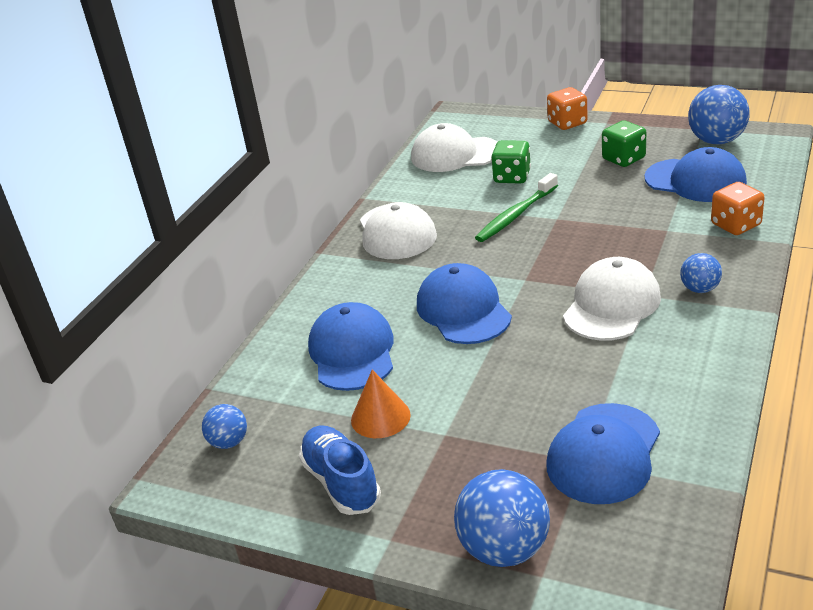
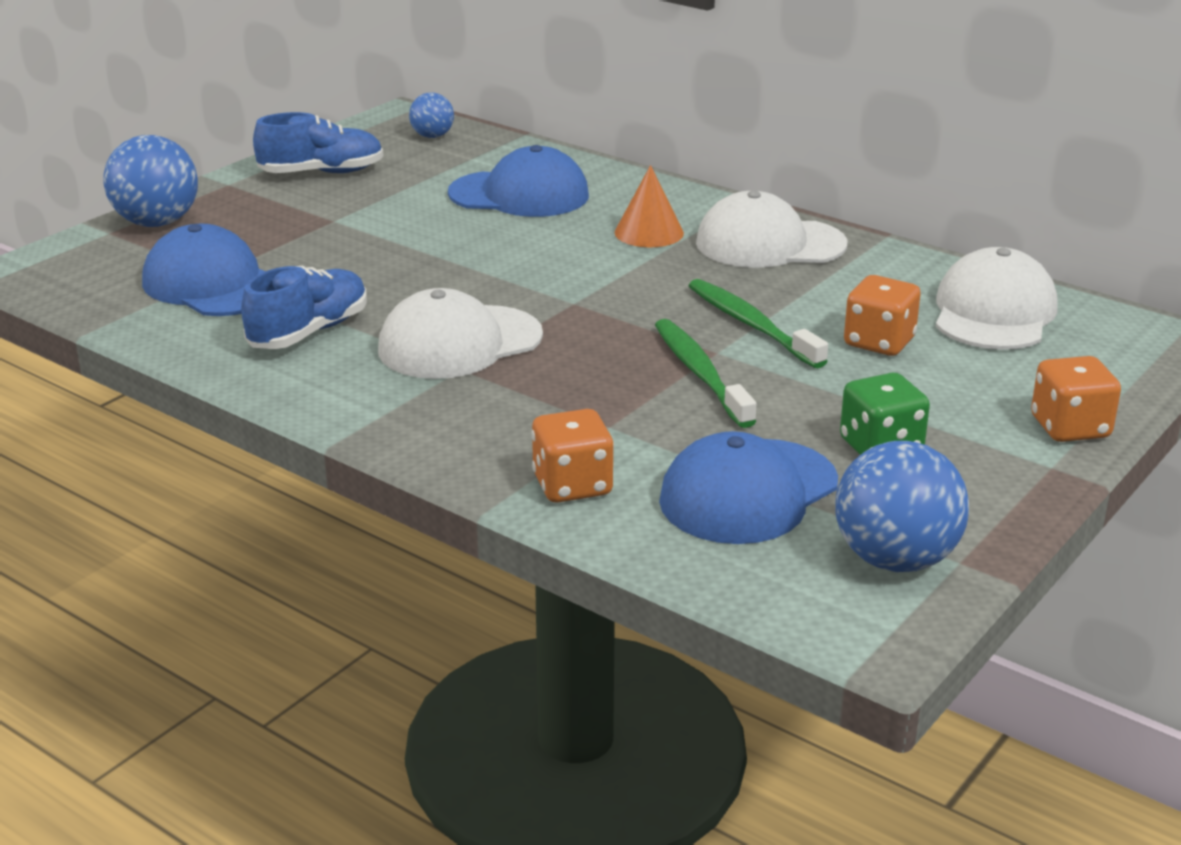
camera: 100 degrees right, 5 degrees down
orange cone [351,370,411,438] -> orange cone moved to [615,165,684,247]
blue cap [417,263,512,344] -> none
green dice [491,140,531,184] -> orange dice [844,275,921,356]
white cap [563,257,661,341] -> white cap turned 105 degrees clockwise [378,288,543,379]
blue ball [680,253,722,293] -> none
none -> blue shoe [241,266,367,349]
none -> green toothbrush [655,319,756,428]

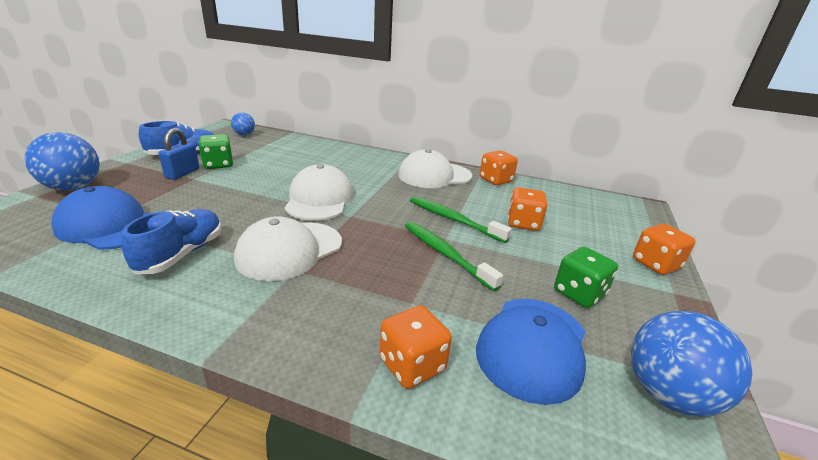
camera: 20 degrees left, 0 degrees up
blue cap [448,145,589,217] -> none
orange cone [615,165,684,247] -> none
white cap [936,247,1058,350] -> white cap moved to [284,164,353,221]
none -> blue padlock [158,128,199,180]
none -> green dice [199,134,233,169]
none -> orange dice [480,150,518,185]

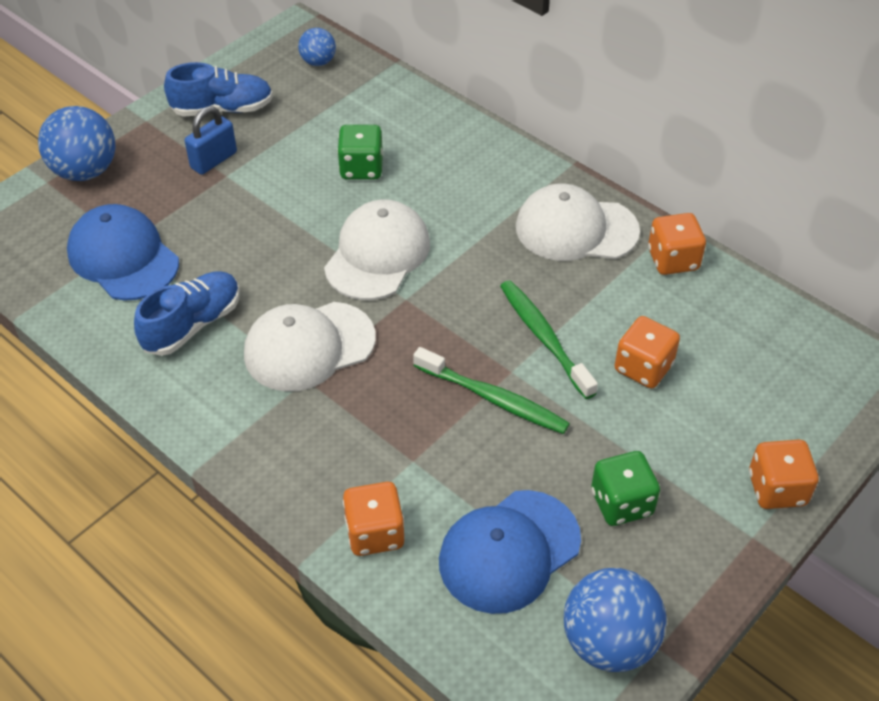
camera: 25 degrees right, 20 degrees up
green dice [199,134,233,169] -> green dice moved to [337,125,383,180]
green toothbrush [405,222,503,291] -> green toothbrush turned 135 degrees clockwise [413,347,570,434]

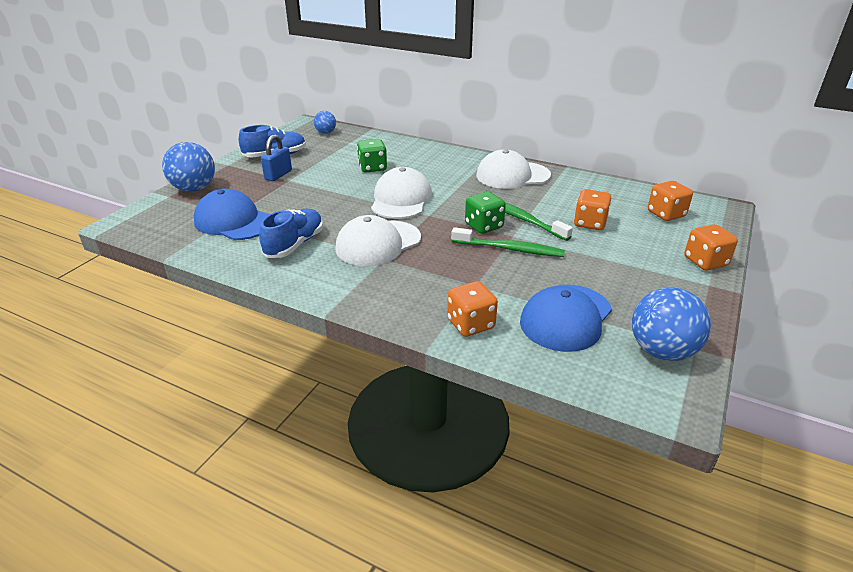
camera: 15 degrees left, 15 degrees down
green dice [591,451,660,526] -> green dice moved to [465,191,506,234]
orange dice [648,213,706,275] -> orange dice moved to [648,181,693,221]

